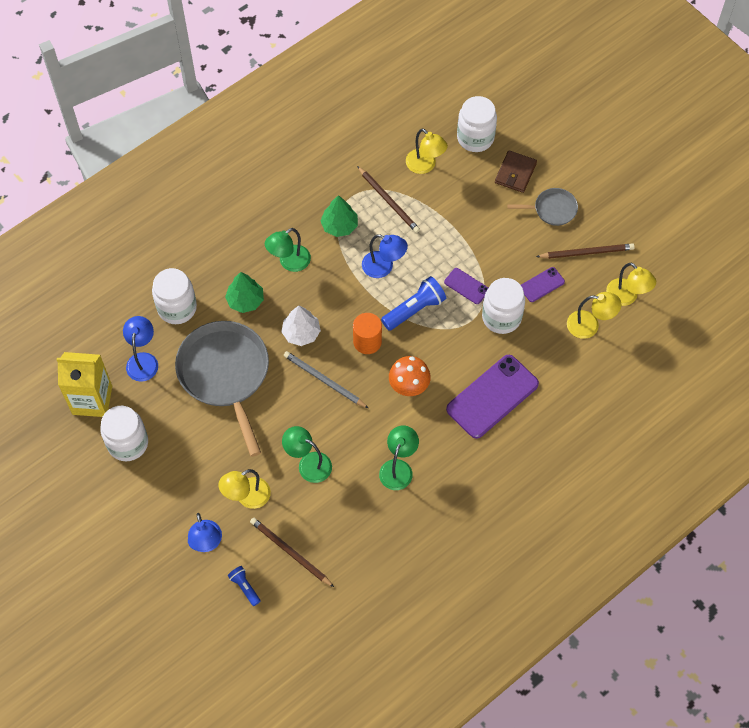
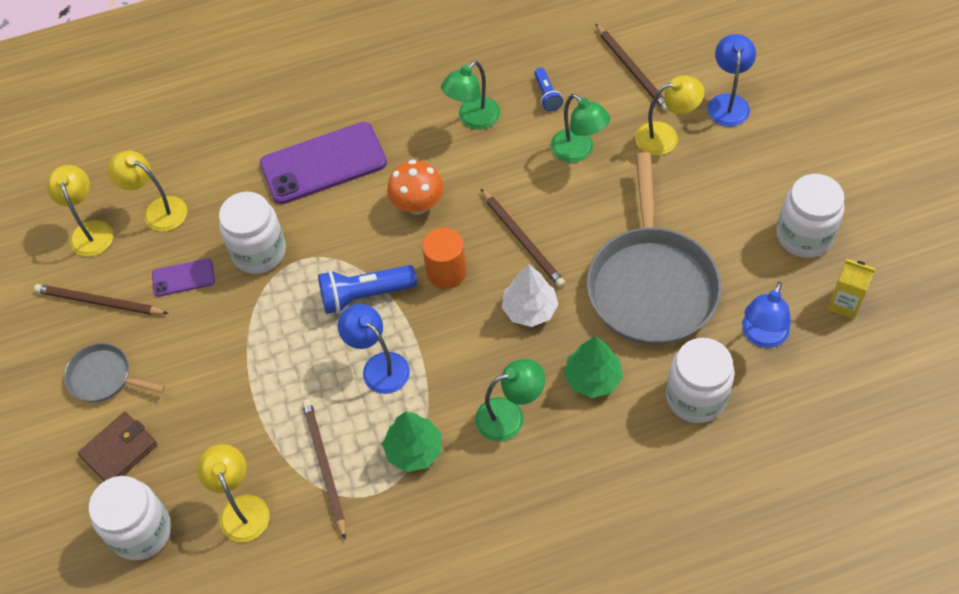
camera: 155 degrees left, 5 degrees down
yellow carton [57,352,112,417] -> yellow carton [827,259,875,319], size x0.55
blue flashlight [228,566,261,606] -> blue flashlight moved to [534,68,563,111]
grey pencil [284,351,368,408] -> brown pencil [480,188,565,288]
purple phone [444,268,488,304] -> none

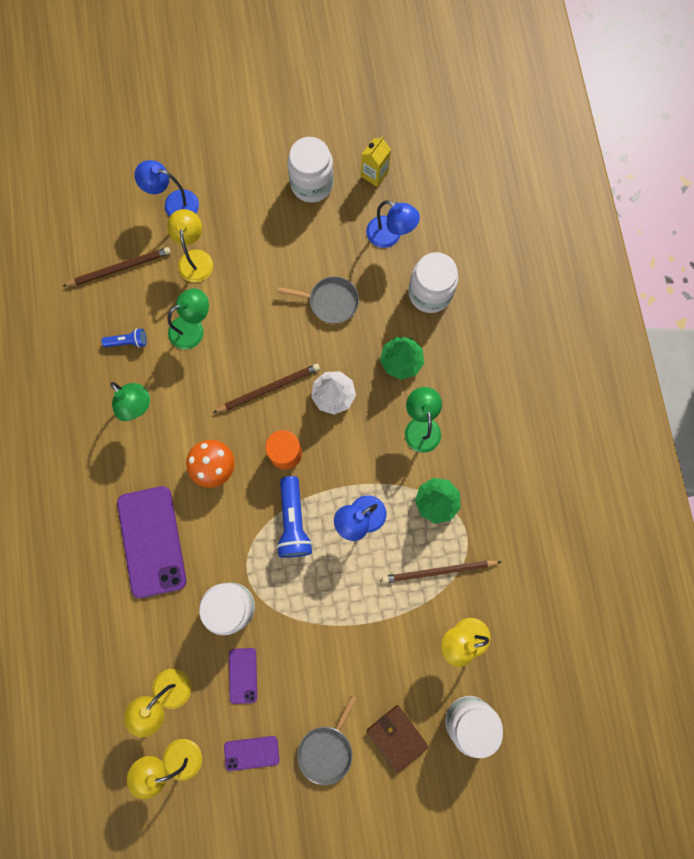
camera: 85 degrees left, 20 degrees up
brown pencil [34,284,169,315] -> purple phone [224,736,279,771]
grey pan [587,152,721,345] -> grey pan [277,276,359,324], size x0.48

